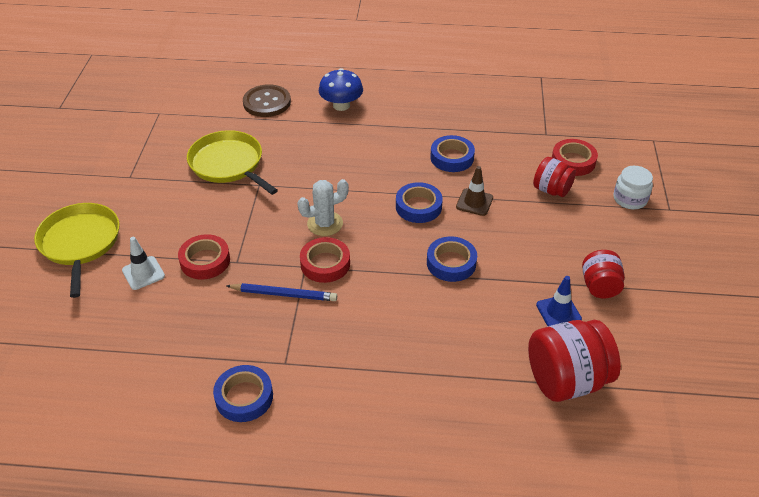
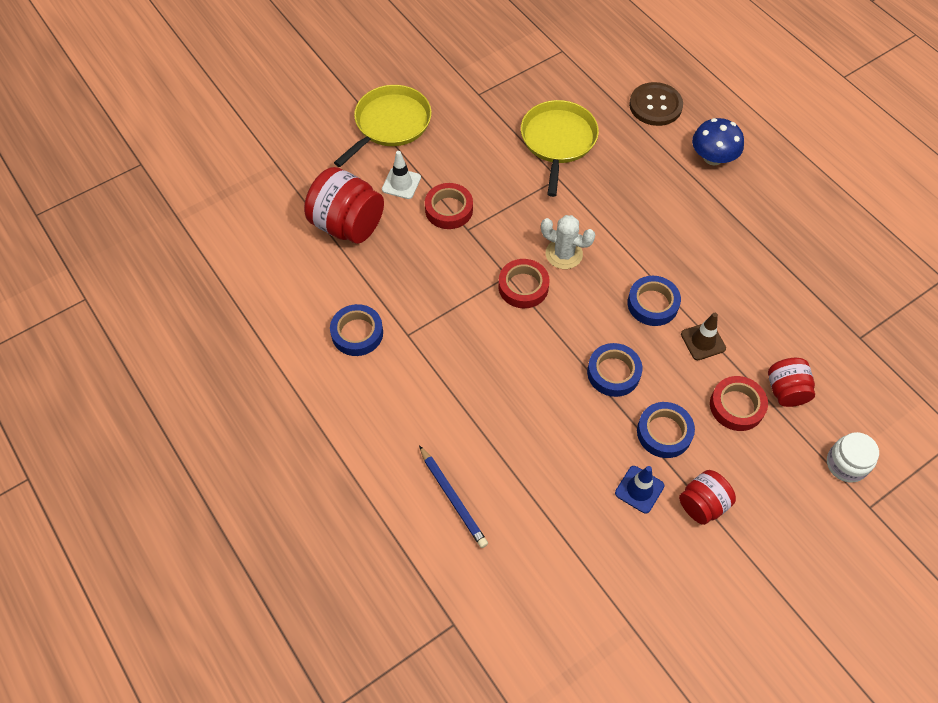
camera: 50 degrees right, 15 degrees up
blue pencil [227,283,337,301] -> blue pencil moved to [419,445,488,548]
blue tape [430,135,475,172] -> blue tape moved to [637,402,695,458]
red jar [528,320,621,402] -> red jar moved to [304,167,384,244]
red tape [552,139,598,176] -> red tape moved to [710,376,768,431]

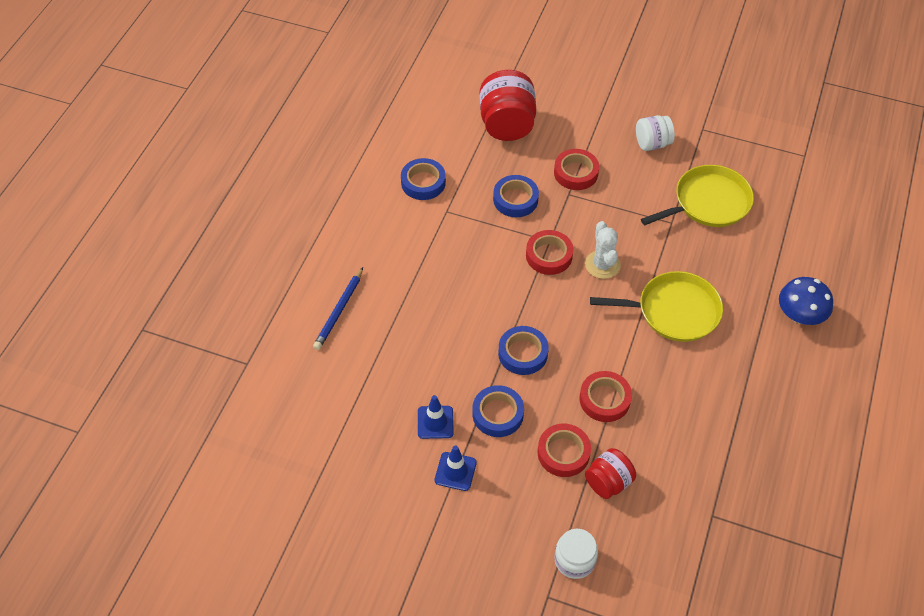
camera: 55 degrees right, 5 degrees down
yellow pan [334,85,432,167] -> yellow pan moved to [590,271,723,342]
white traffic cone [382,151,421,199] -> none
blue tape [627,276,681,326] -> blue tape moved to [493,175,539,217]
brown button [629,82,683,126] -> none
red jar [679,470,736,525] -> blue traffic cone [435,445,477,491]
brown traffic cone [681,313,726,360] -> red tape [579,371,632,422]
none -> white jar [636,115,675,151]

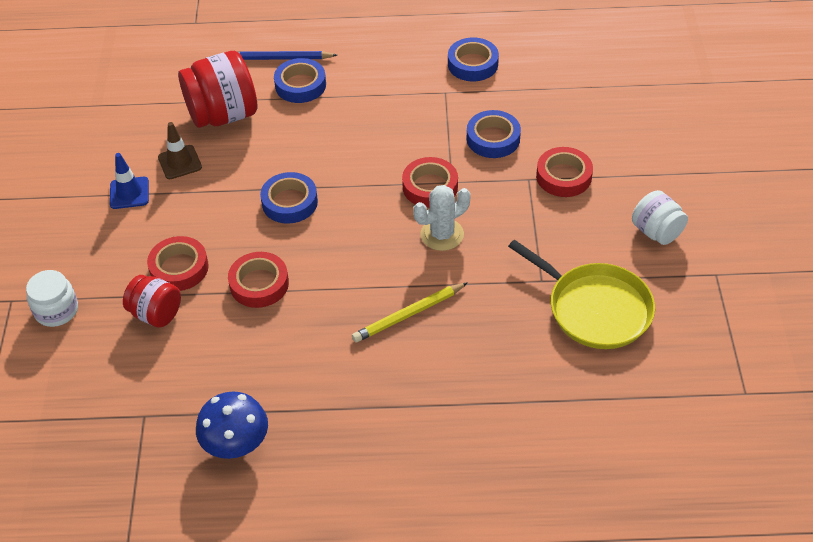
camera: 70 degrees right, 5 degrees down
blue traffic cone [418,395,454,439] -> brown traffic cone [158,122,202,179]
blue tape [472,385,524,437] -> blue tape moved to [274,58,326,103]
red jar [480,70,536,141] -> red jar moved to [178,51,258,128]
yellow pan [590,271,723,342] -> yellow pencil [352,282,468,342]
blue mushroom [779,277,833,325] -> blue mushroom moved to [196,391,268,459]

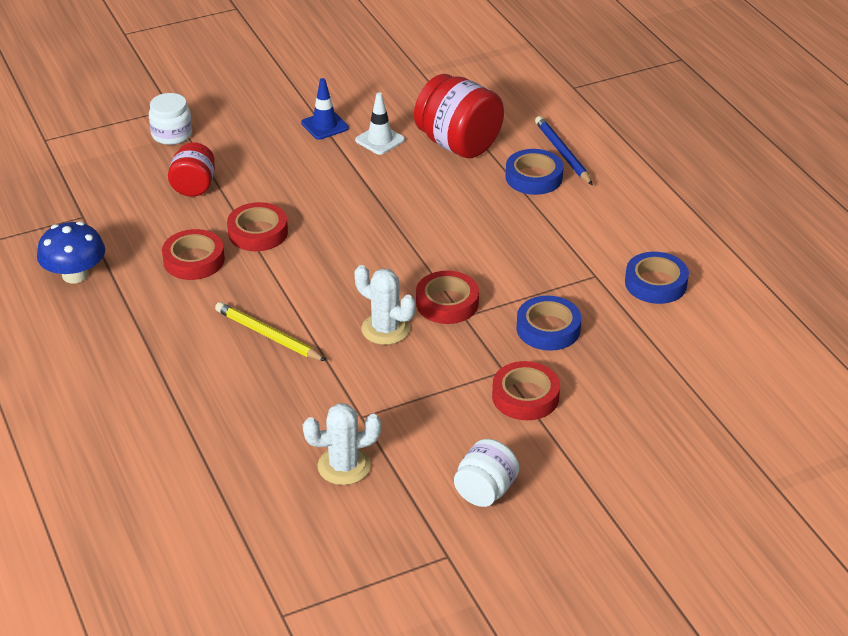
camera: 65 degrees right, 10 degrees down
red tape [147,236,209,291] -> red tape moved to [162,229,225,280]
brown traffic cone [158,122,202,179] -> white traffic cone [355,92,405,155]
blue tape [260,172,318,224] -> none
yellow pan [508,240,655,349] -> white cactus [303,403,381,485]

